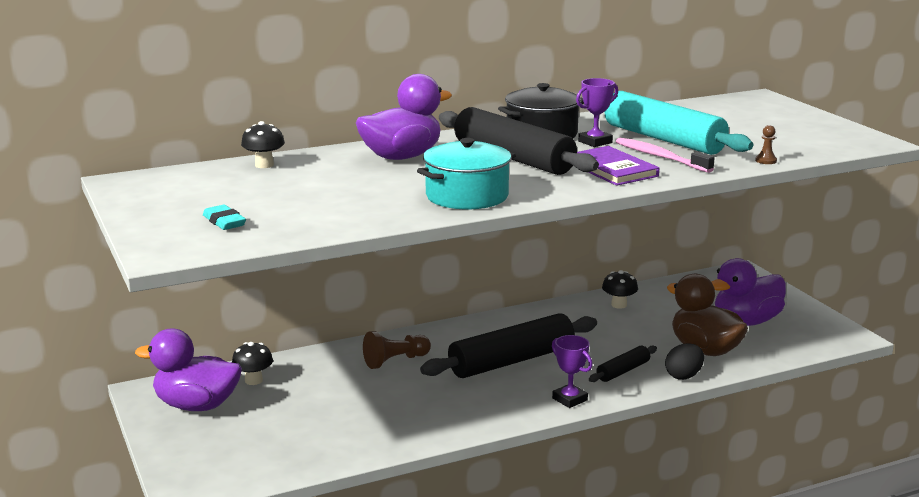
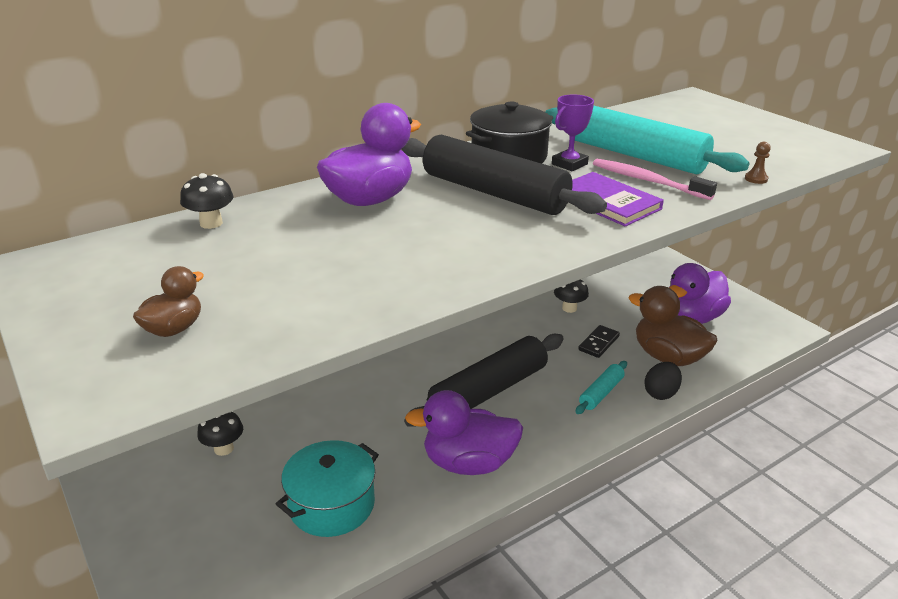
camera: 10 degrees left, 10 degrees up
purple duck [135,329,242,411] -> purple duck moved to [405,390,523,475]
turquoise eraser [203,205,246,230] -> brown duck [133,266,204,337]
brown pawn [363,331,431,369] -> none
turquoise pot [417,138,516,210] -> turquoise pot moved to [276,440,379,537]
purple trophy [552,335,593,408] -> none
black rolling pin [589,346,657,382] -> turquoise rolling pin [576,361,627,414]
none -> black domino [578,325,620,358]

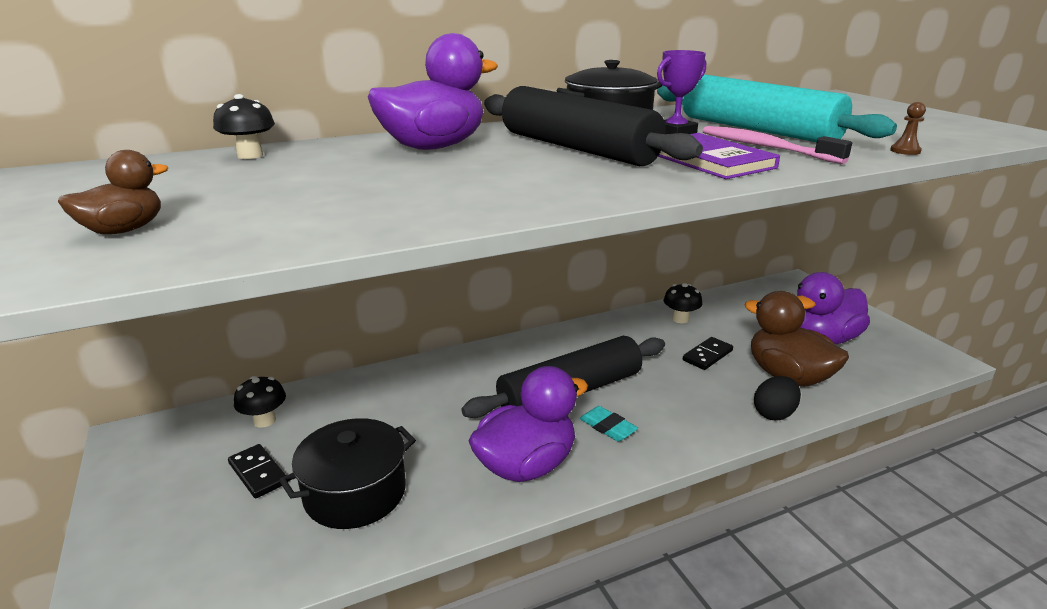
camera: 10 degrees right, 5 degrees down
turquoise pot [276,440,379,537] -> black pot [279,418,416,529]
purple duck [405,390,523,475] -> purple duck turned 135 degrees clockwise [469,366,588,482]
turquoise rolling pin [576,361,627,414] -> none
none -> black domino [228,444,288,498]
none -> turquoise eraser [580,406,638,442]

